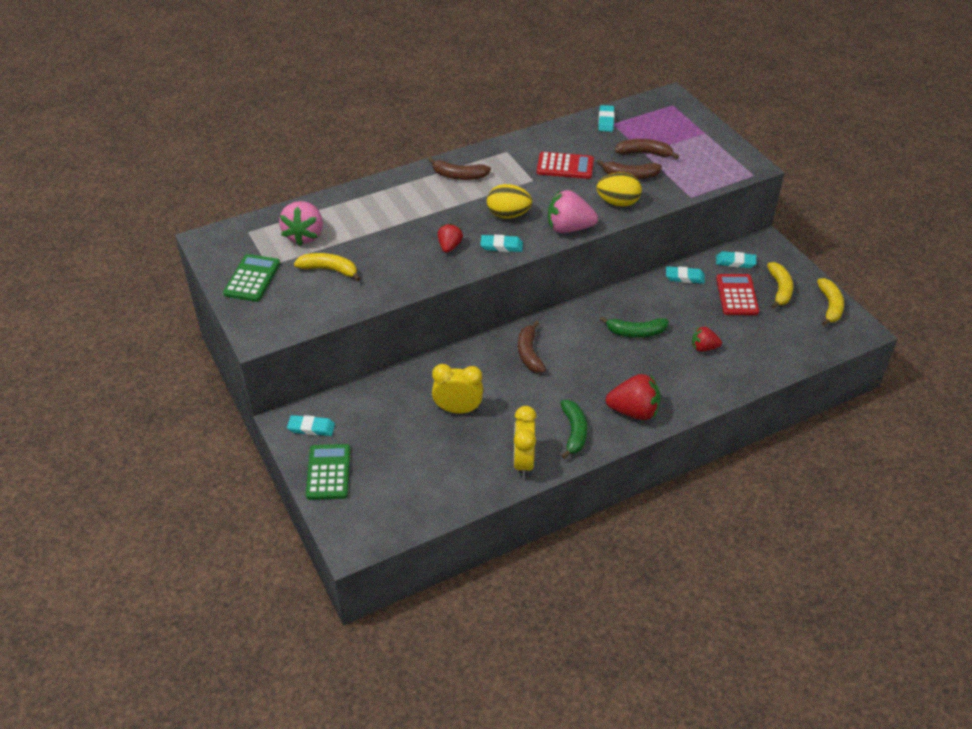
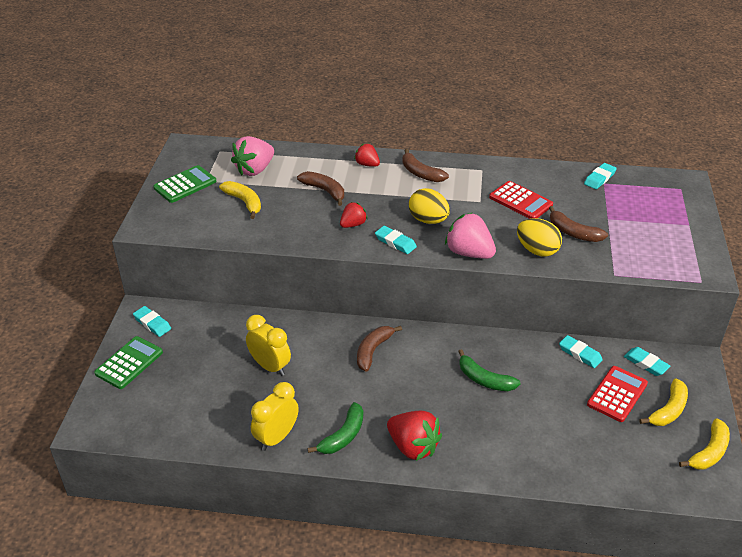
camera: 35 degrees right, 5 degrees down
brown banana [615,139,679,159] -> brown banana moved to [297,171,344,206]
red strawberry [692,327,722,352] -> red strawberry moved to [354,143,380,167]

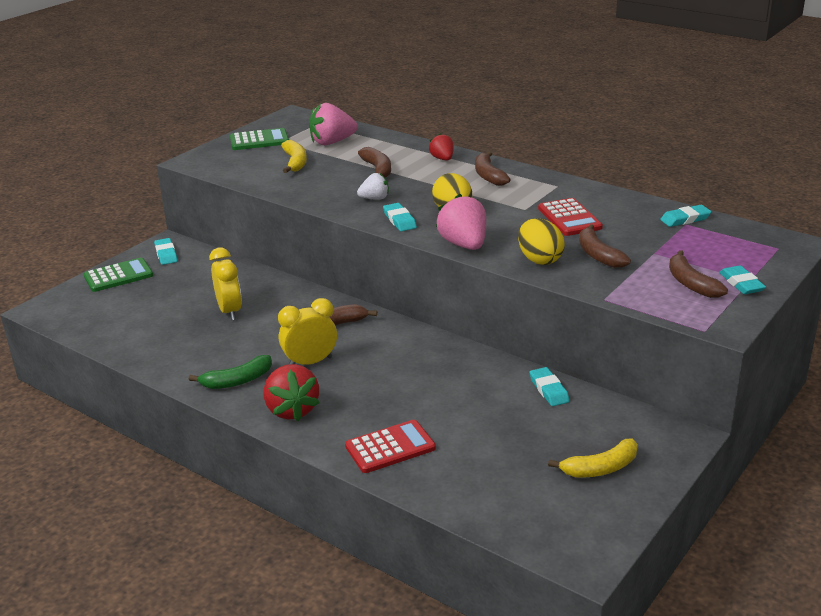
camera: 30 degrees right, 10 degrees down
yellow clock [251,382,299,451] -> yellow clock moved to [278,298,337,365]
red strawberry [340,202,367,228] -> white strawberry [357,173,389,200]
green banana [458,349,520,391] -> none
red calculator [587,366,648,422] -> red calculator moved to [345,420,436,473]
turquoise eraser [624,347,670,376] -> turquoise eraser moved to [719,265,766,294]
yellow banana [679,418,730,470] -> none
none -> brown banana [669,250,728,298]

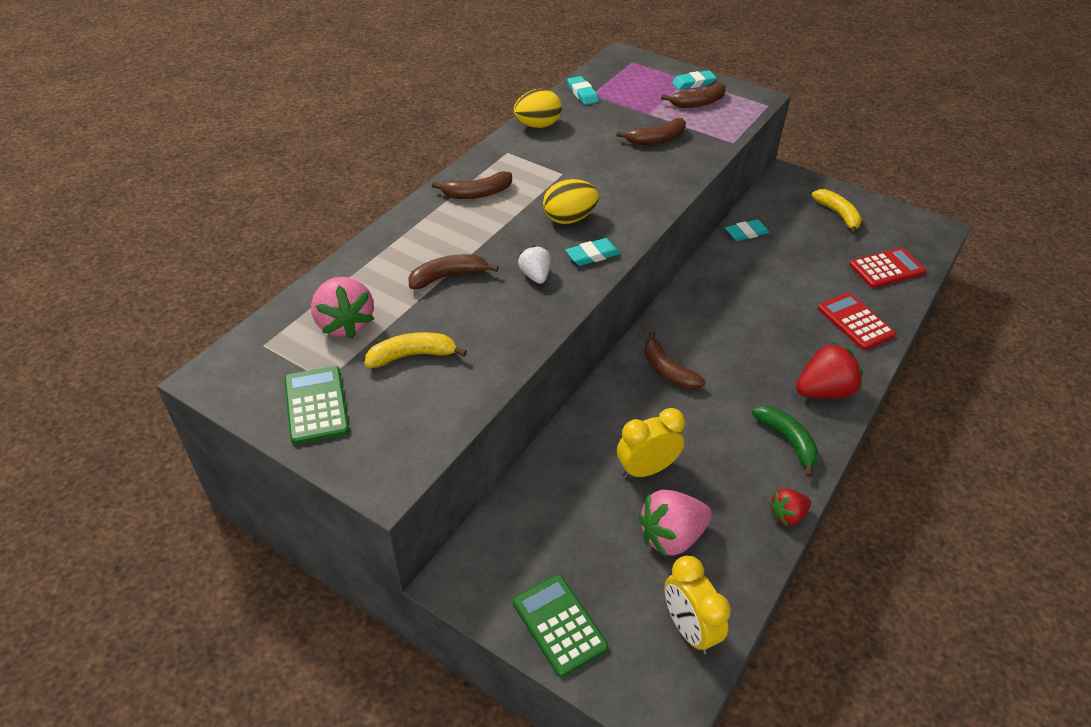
camera: 95 degrees left, 15 degrees up
turquoise eraser [154,238,177,265] -> none
yellow clock [278,298,337,365] -> yellow clock moved to [664,556,731,654]
red strawberry [429,133,454,160] -> red strawberry moved to [769,489,811,526]
pink strawberry [436,194,486,250] -> pink strawberry moved to [638,490,712,557]
yellow egg [518,218,565,265] -> yellow egg moved to [514,89,562,128]
red calculator [538,198,603,236] -> red calculator moved to [849,247,926,288]

